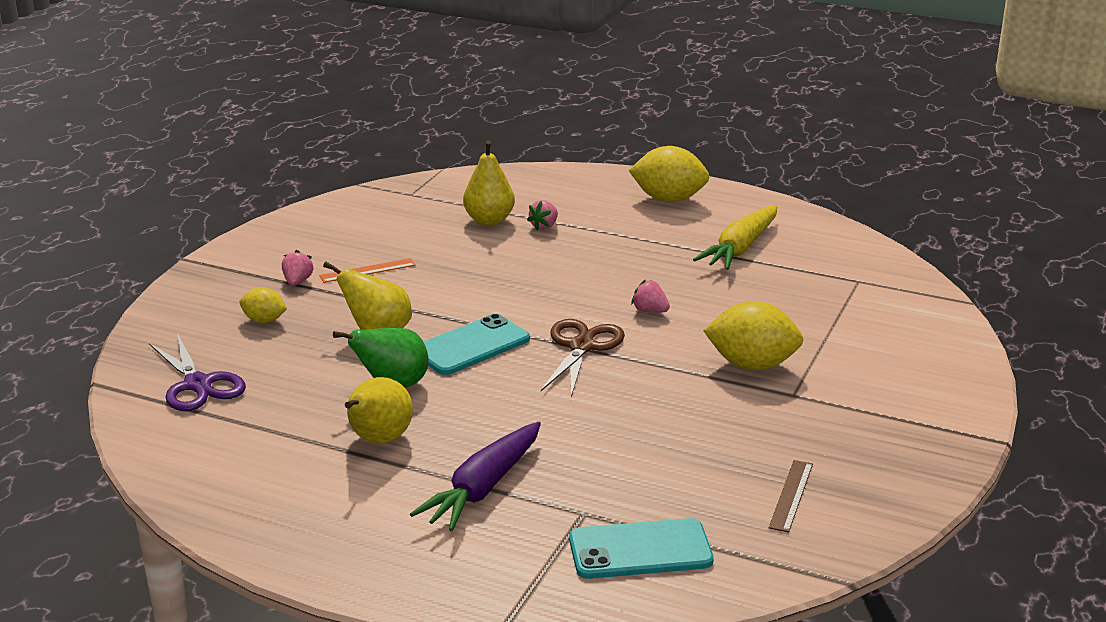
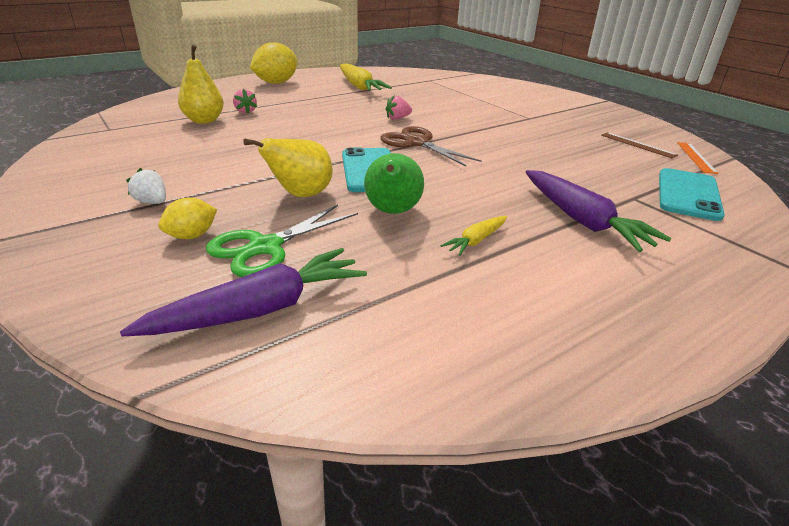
camera: 60 degrees left, 5 degrees up
purple scissors [149,333,246,411] -> purple carrot [120,248,367,336]
pink strawberry [282,250,314,286] -> white strawberry [126,168,166,204]
orange ruler [319,258,415,283] -> orange ruler moved to [677,142,718,174]
yellow pear [345,377,413,444] -> yellow carrot [440,216,507,256]
yellow lemon [703,301,804,370] -> none
none -> green scissors [206,204,358,277]

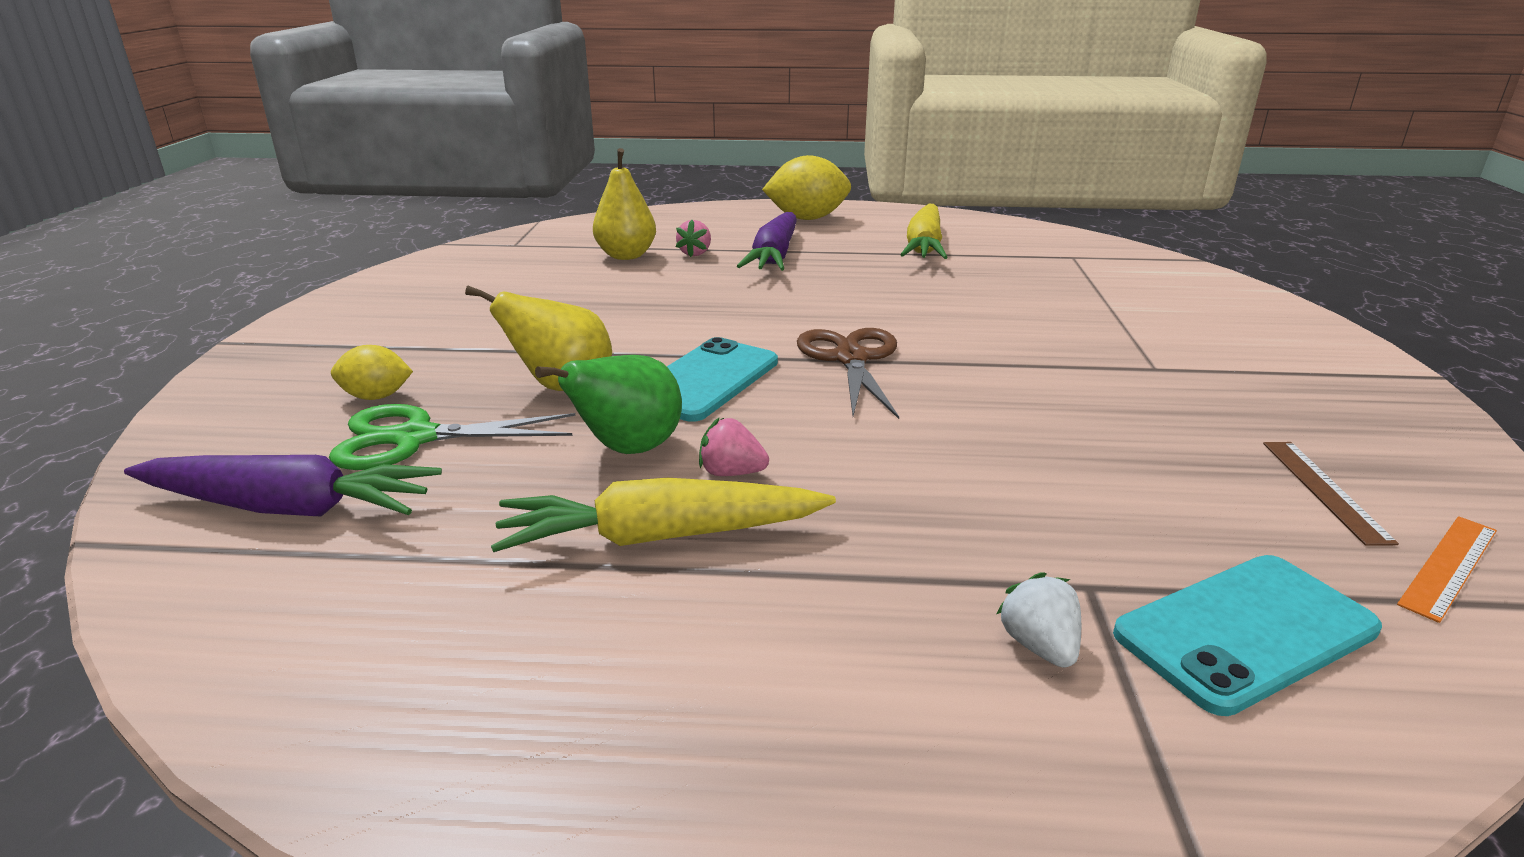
camera: 40 degrees right, 5 degrees down
white strawberry [126,168,166,204] -> white strawberry moved to [996,572,1081,668]
pink strawberry [386,95,412,120] -> pink strawberry moved to [699,418,769,476]
yellow carrot [440,216,507,256] -> yellow carrot [491,478,836,552], size x1.93
purple carrot [526,170,672,252] -> purple carrot moved to [737,212,797,271]

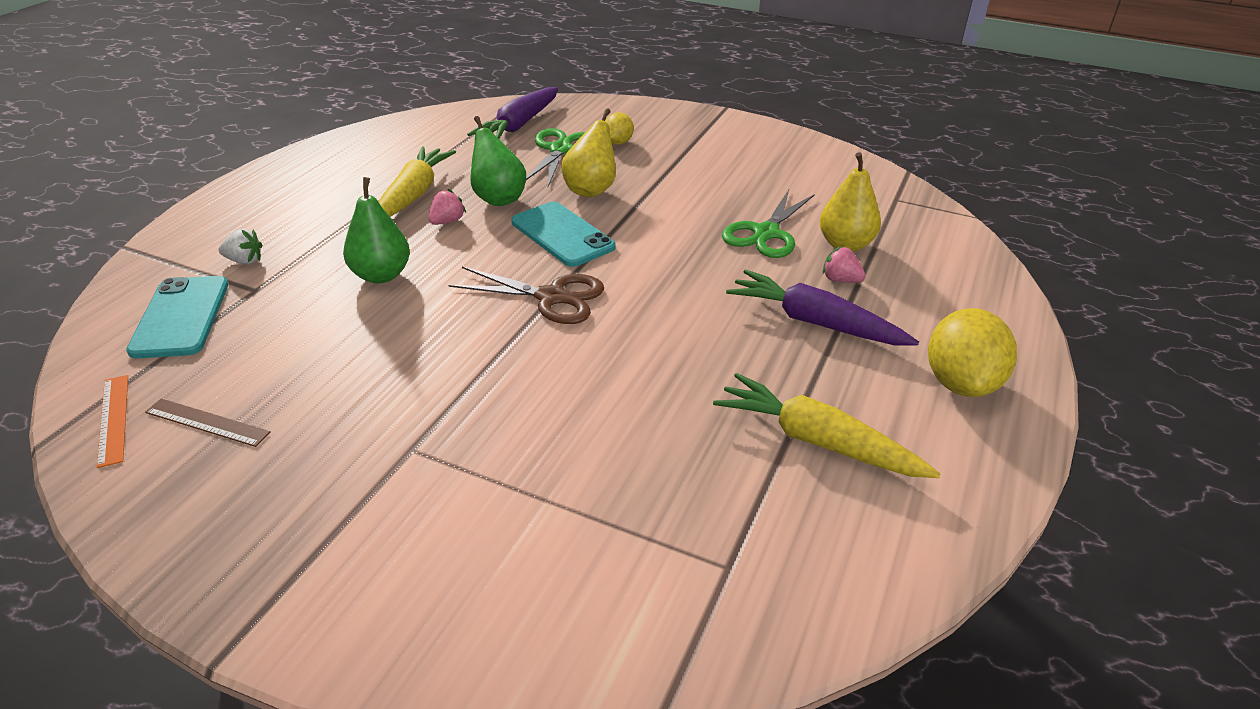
camera: 110 degrees right, 10 degrees up
none -> green pear [343,177,410,283]
none -> green scissors [722,190,815,258]

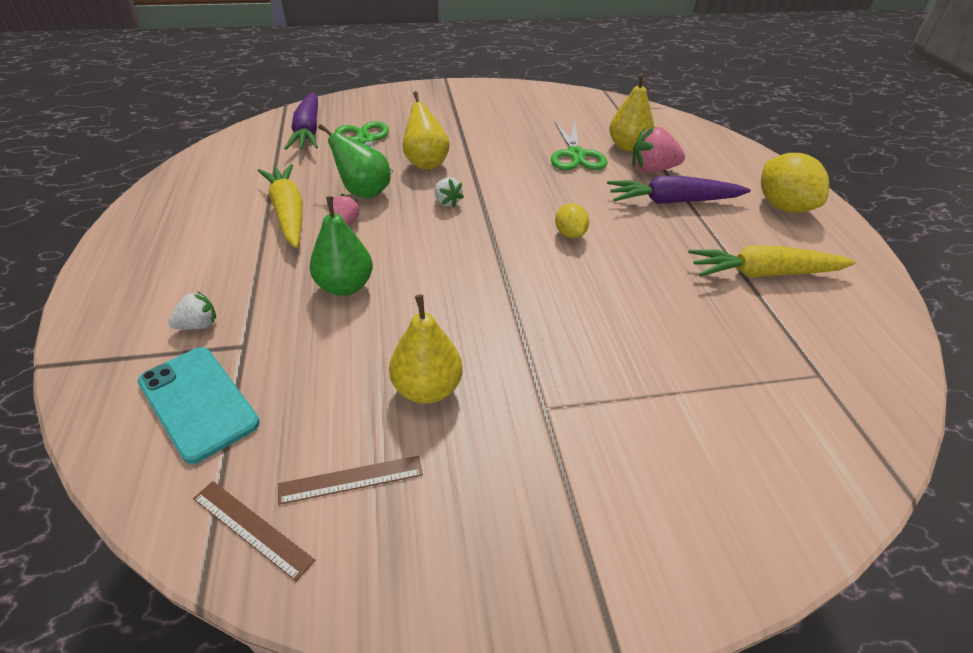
camera: 35 degrees left, 5 degrees up
orange ruler [97,375,128,468] -> brown ruler [193,481,315,581]
brown scissors [448,267,604,324] -> none
turquoise phone [512,202,616,267] -> white strawberry [435,177,464,208]
yellow lemon [605,113,634,145] -> yellow lemon moved to [555,203,589,238]
pink strawberry [823,246,866,283] -> pink strawberry [632,126,685,173], size x1.69
none -> yellow pear [389,295,463,404]

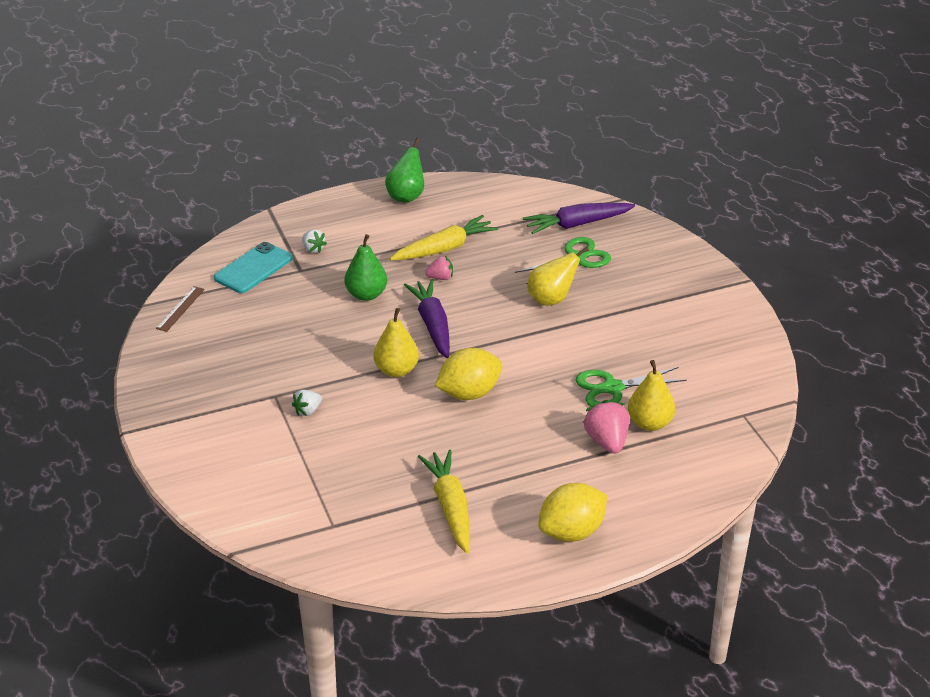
camera: 80 degrees right, 5 degrees down
brown ruler [278,456,423,505] -> none
green pear [318,124,391,198] -> green pear moved to [385,138,424,203]
yellow pear [389,295,463,404] -> yellow pear moved to [374,308,419,377]
white strawberry [435,177,464,208] -> white strawberry moved to [292,390,322,416]
yellow lemon [555,203,589,238] -> yellow lemon [435,348,502,400], size x1.82
purple carrot [607,176,751,204] -> purple carrot moved to [404,279,450,358]

